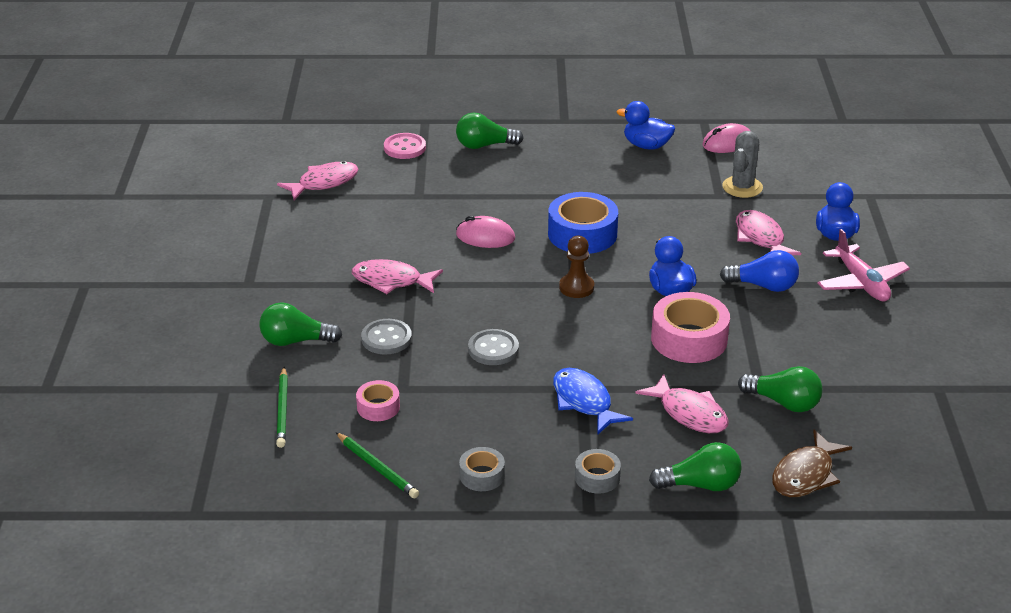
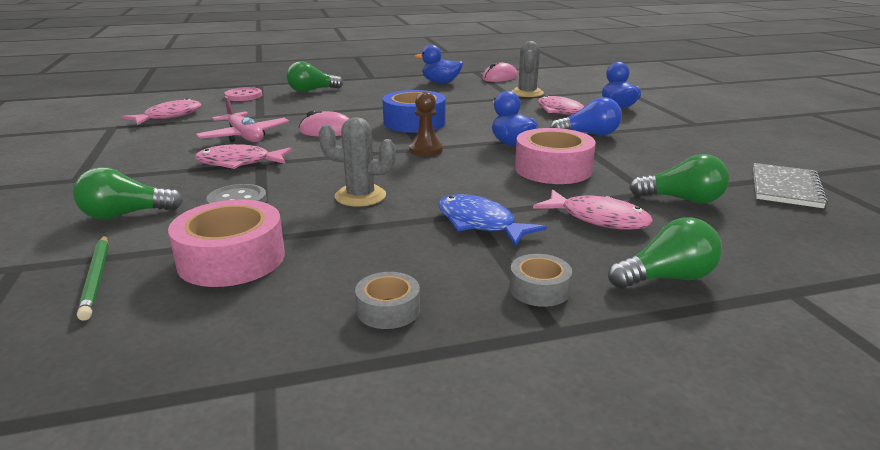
camera: 15 degrees left, 10 degrees down
green pencil [336,432,419,498] -> none
pink tape [356,380,400,421] -> pink tape [168,200,285,287], size x1.88
grey button [468,329,519,365] -> grey cactus [319,117,396,206]
brown fish [772,430,852,497] -> none
pink plane [817,229,910,301] -> pink plane moved to [196,96,289,142]
none -> grey notebook [753,163,828,208]

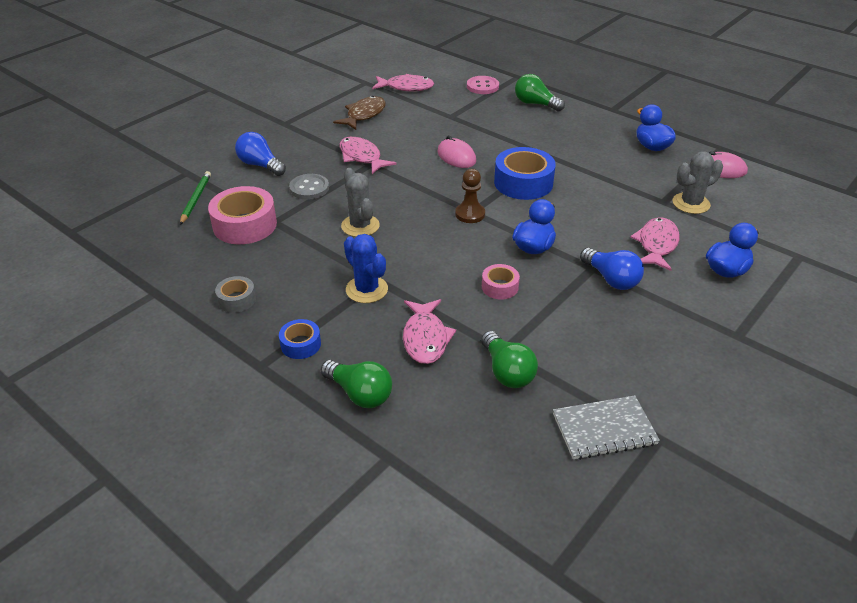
camera: 55 degrees right, 15 degrees up
green light bulb [73,167,183,220] -> blue light bulb [235,132,286,176]
green pencil [77,236,109,321] -> green pencil turned 150 degrees clockwise [180,171,211,225]
pink plane [196,96,289,142] -> none
blue fish [438,194,547,247] -> blue cactus [344,234,388,303]
grey tape [509,254,572,307] -> blue tape [279,319,321,359]
pink tape [515,128,596,184] -> pink tape [482,264,520,299], size x0.53
none -> brown fish [333,96,386,130]

